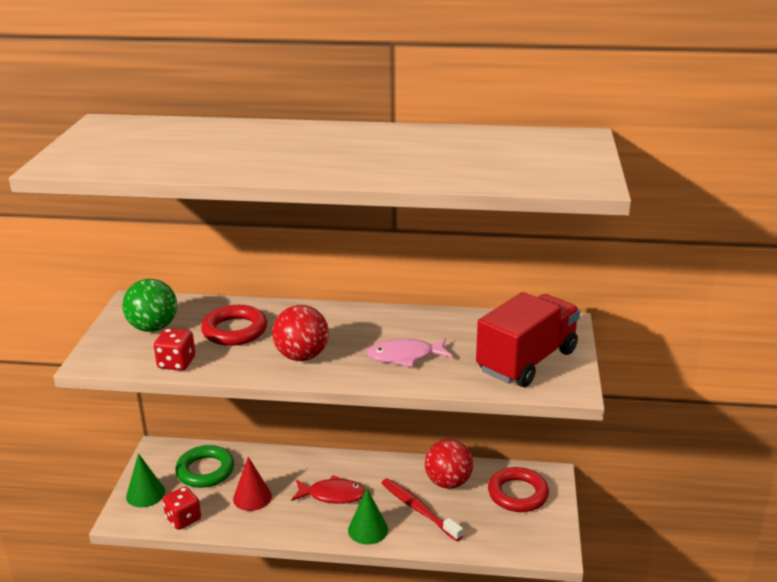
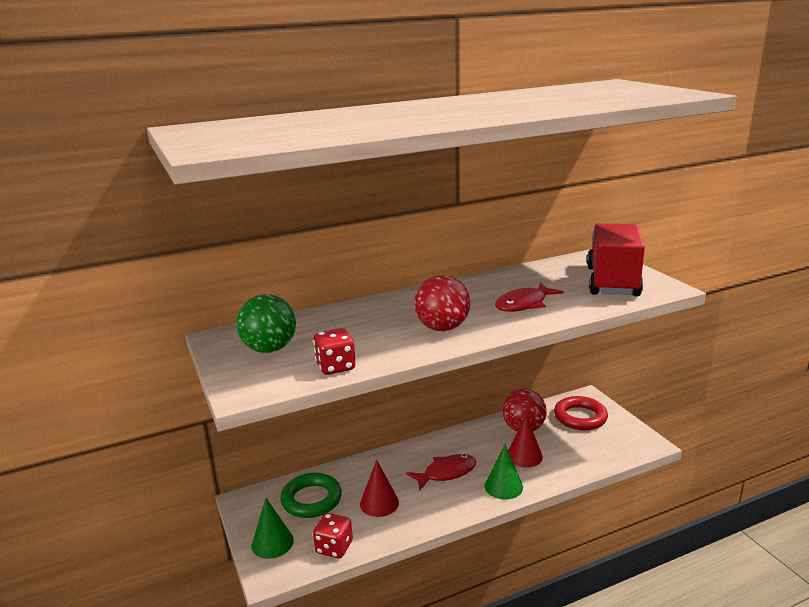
camera: 30 degrees left, 5 degrees down
red ring [201,305,267,346] -> none
pink fish [367,338,453,367] -> red fish [495,283,564,312]
red toothbrush [381,478,463,541] -> red cone [508,415,543,467]

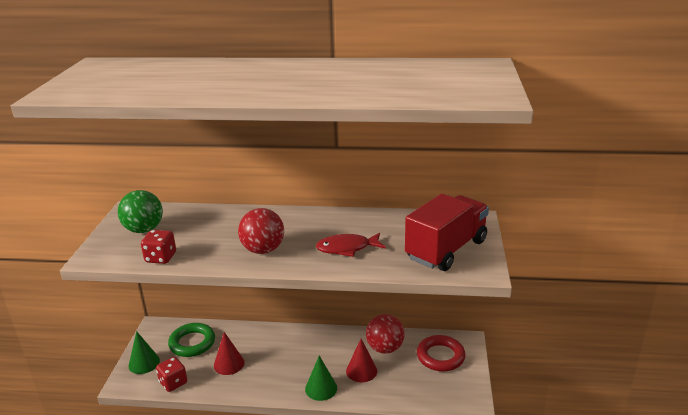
camera: 30 degrees right, 5 degrees up
red fish [406,454,476,490] -> none

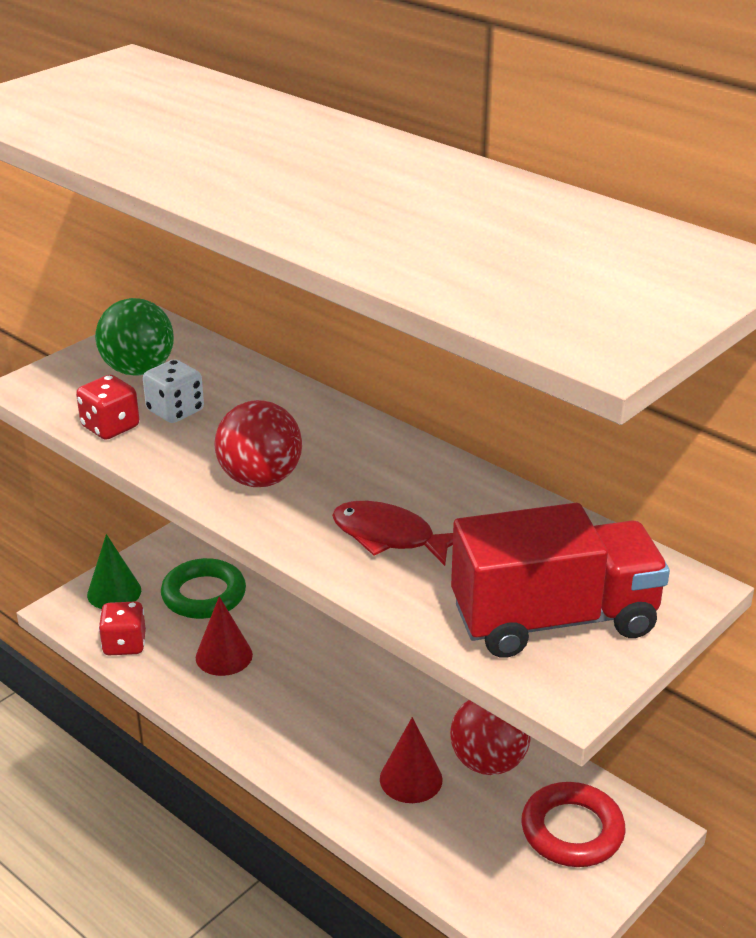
camera: 35 degrees right, 5 degrees up
green cone [305,356,337,401] -> none
none -> white dice [143,359,204,423]

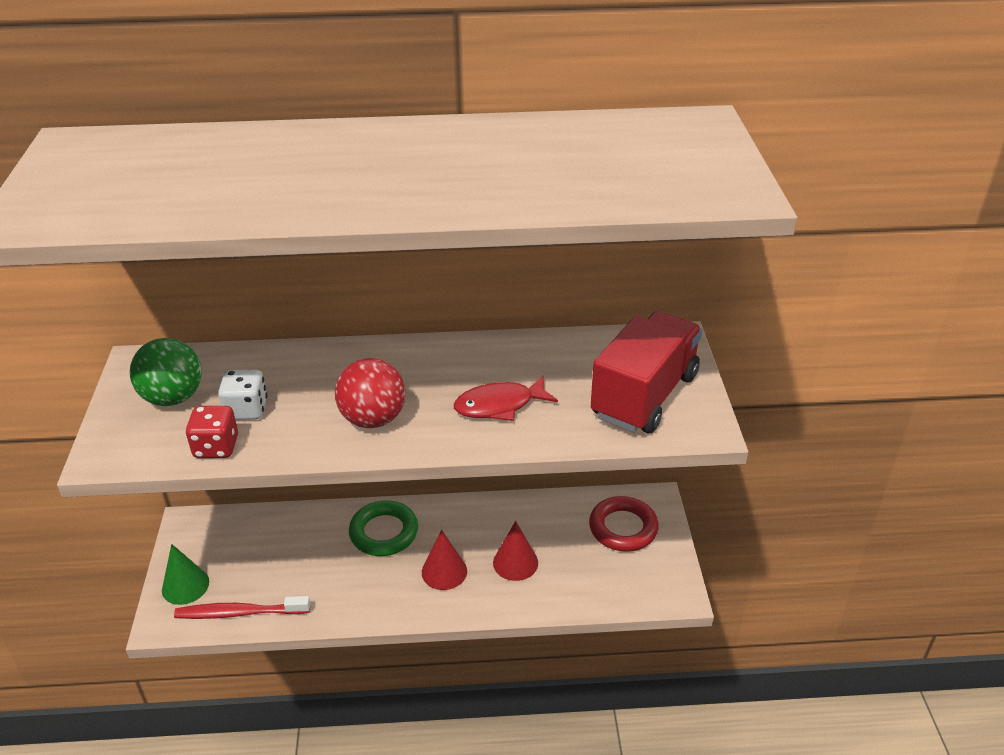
camera: 45 degrees left, 5 degrees up
red dice [98,601,146,655] -> red toothbrush [174,596,310,619]
green ring [161,558,246,619] -> green ring moved to [349,500,418,556]
red cone [196,596,253,676] -> red cone moved to [422,530,467,590]
red ball [450,700,531,775] -> none

